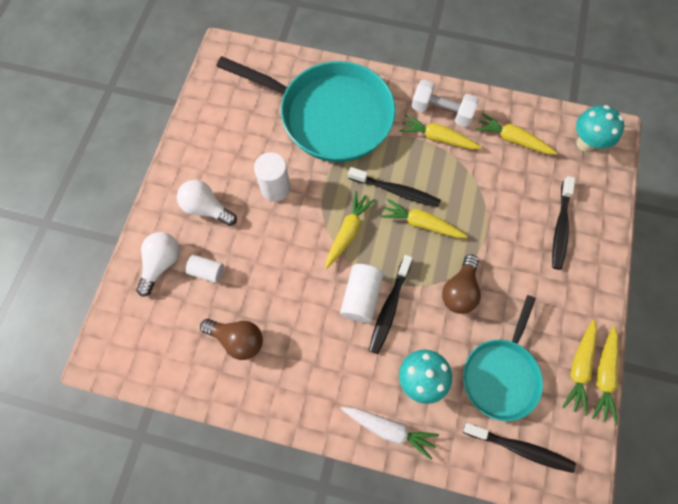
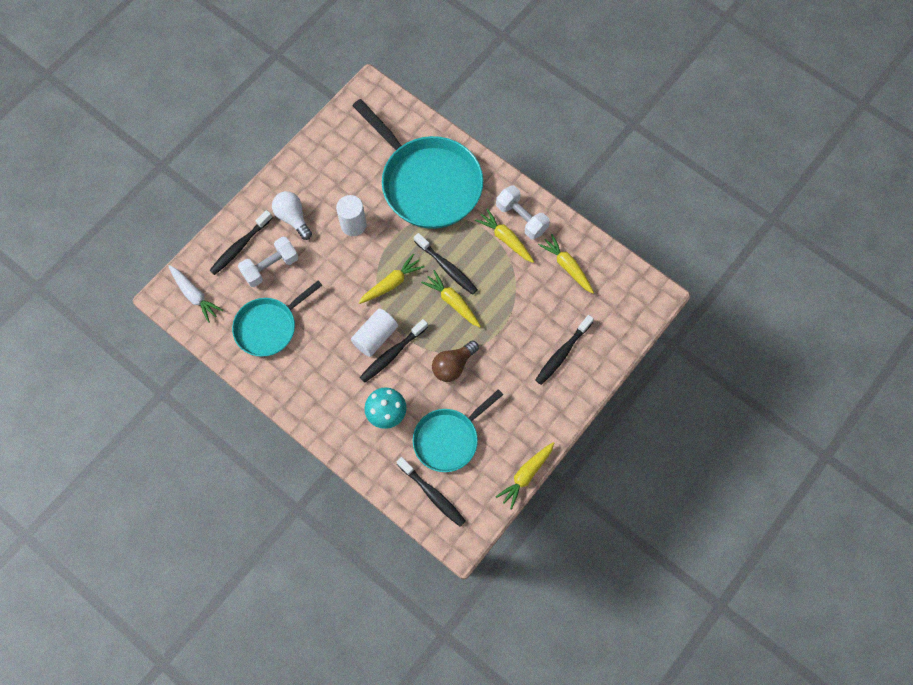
camera: 25 degrees right, 0 degrees up
white light bulb [136,232,180,297] -> black toothbrush [209,210,272,275]
white cylinder [186,255,224,283] -> white dumbbell [238,236,298,287]
brown light bulb [200,319,263,360] -> turquoise pan [232,281,322,357]
white carrot [341,407,439,460] -> white carrot moved to [169,265,223,323]
yellow carrot [562,319,597,416] -> none
turquoise mushroom [576,105,624,152] -> none

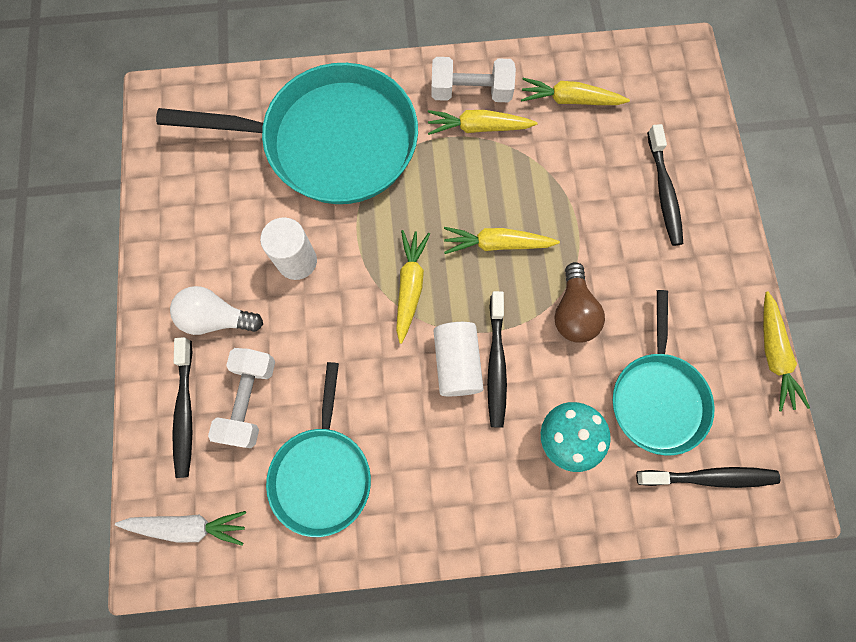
camera: 45 degrees left, 5 degrees up
black toothbrush [414,233,478,295] -> none

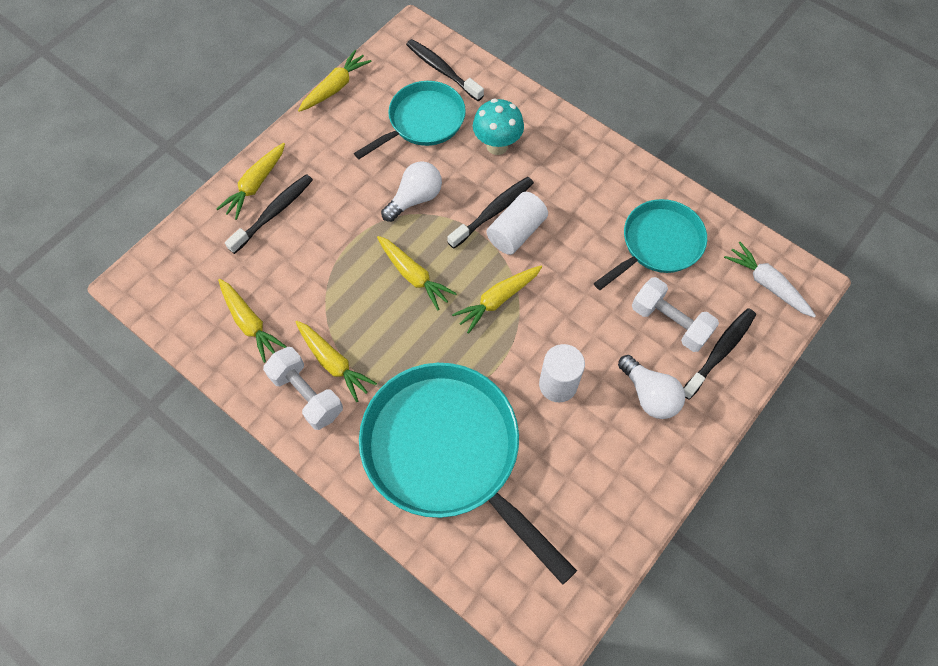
camera: 135 degrees left, 10 degrees down
white dumbbell [208,348,275,448] -> white dumbbell turned 75 degrees clockwise [632,277,719,352]
brown light bulb [554,262,605,343] -> white light bulb [381,161,442,222]
none -> yellow carrot [217,143,285,220]

